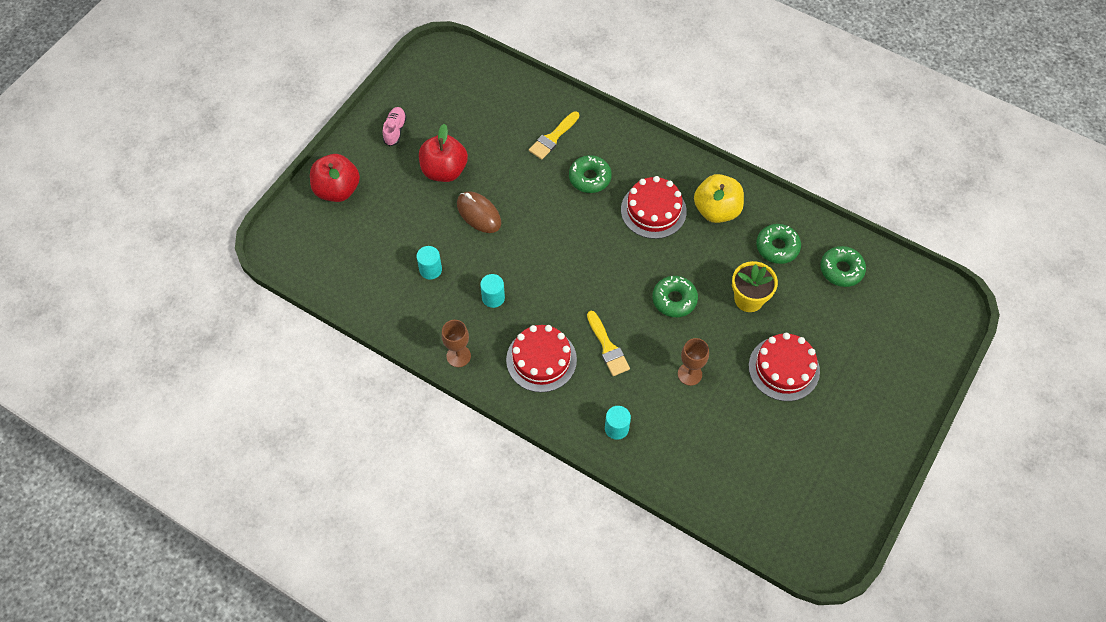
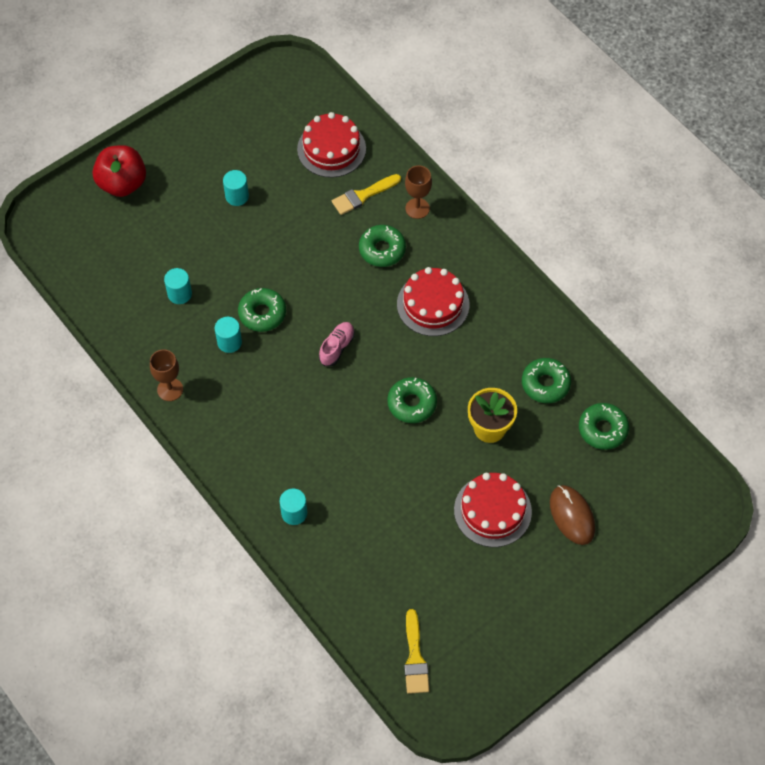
camera: 20 degrees right, 0 degrees up
pink shoe [383,107,407,146] -> pink shoe moved to [319,322,355,366]
red apple [419,124,468,182] -> turquoise cylinder [223,170,249,206]
brown mouse [457,191,501,233] -> brown mouse moved to [550,485,595,545]
red cake [506,325,577,392] -> red cake moved to [297,112,366,178]
yellow brush [587,311,630,376] -> yellow brush moved to [404,609,429,694]
brown goblet [678,338,709,386] -> brown goblet moved to [405,165,432,219]
yellow apple [694,174,744,223] -> none
none -> green donut [238,288,286,332]

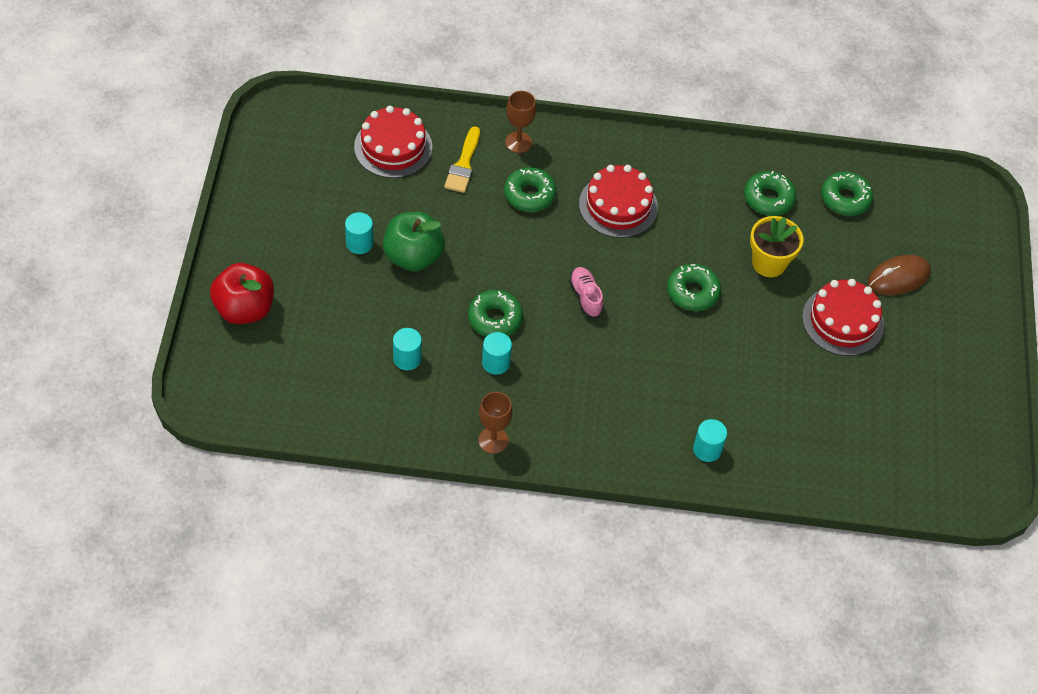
camera: 50 degrees left, 5 degrees down
yellow brush [404,609,429,694] -> none
brown mouse [550,485,595,545] -> brown mouse turned 45 degrees counterclockwise [868,255,931,295]
none -> green apple [383,212,445,271]

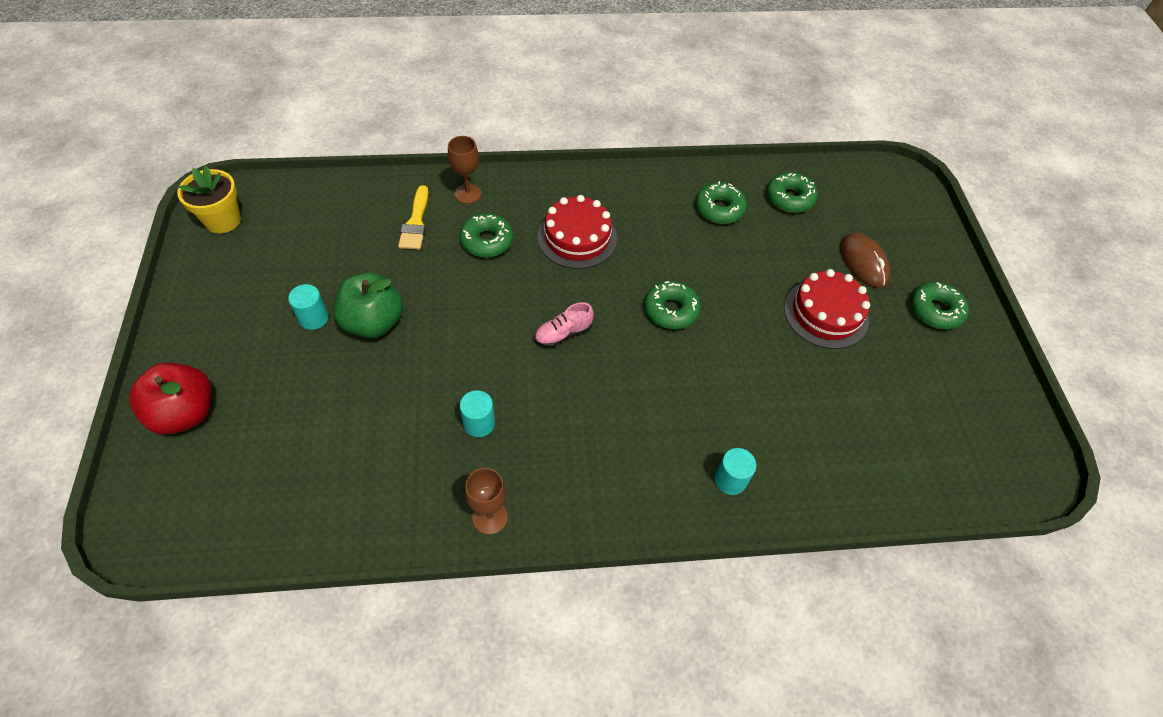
camera: 10 degrees left, 0 degrees up
red cake [354,106,432,178] -> none
turquoise cylinder [393,328,422,370] -> none
green donut [468,290,523,337] -> green donut moved to [911,282,969,330]
pink shoe [569,267,604,318] -> pink shoe turned 90 degrees counterclockwise [534,302,594,347]
yellow flower pot [750,216,803,277] -> yellow flower pot moved to [177,166,241,234]
brown mouse [868,255,931,295] -> brown mouse turned 75 degrees counterclockwise [840,233,891,288]

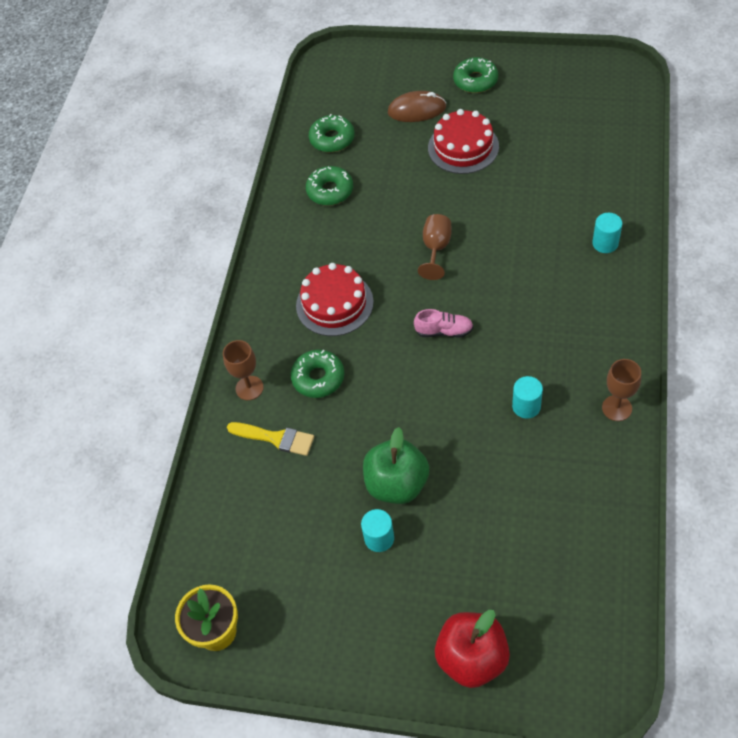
camera: 65 degrees left, 0 degrees up
pink shoe [534,302,594,347] -> pink shoe turned 75 degrees counterclockwise [414,309,473,337]
green donut [644,281,701,329] -> brown goblet [418,214,452,280]

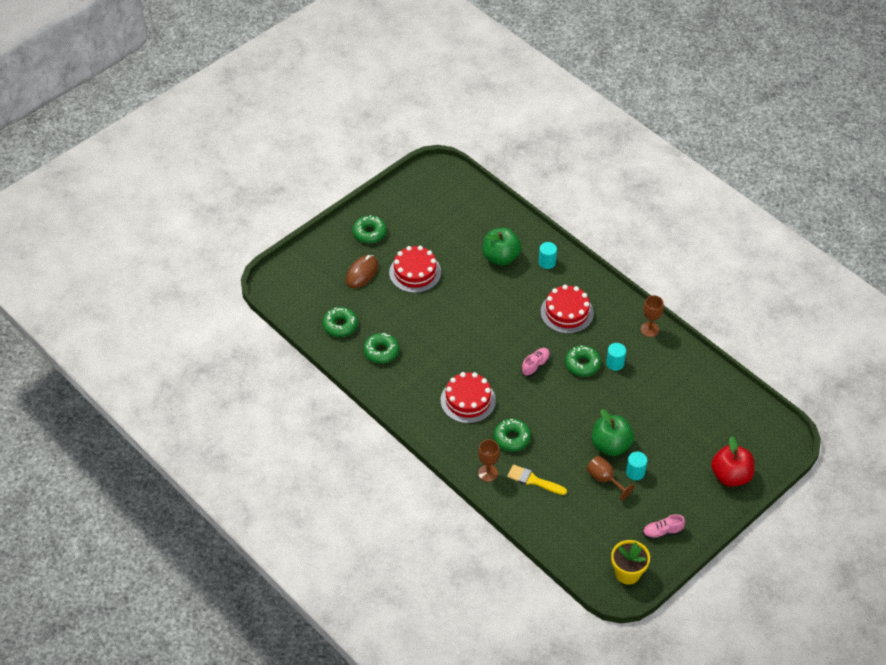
camera: 60 degrees left, 5 degrees down
yellow brush [227,422,314,456] -> yellow brush turned 120 degrees counterclockwise [507,465,567,495]
brown goblet [418,214,452,280] -> brown goblet moved to [586,456,634,500]
none -> green apple [483,228,522,266]
none -> red cake [541,285,594,334]
none -> green donut [565,346,601,376]
none -> pink shoe [643,514,685,540]

